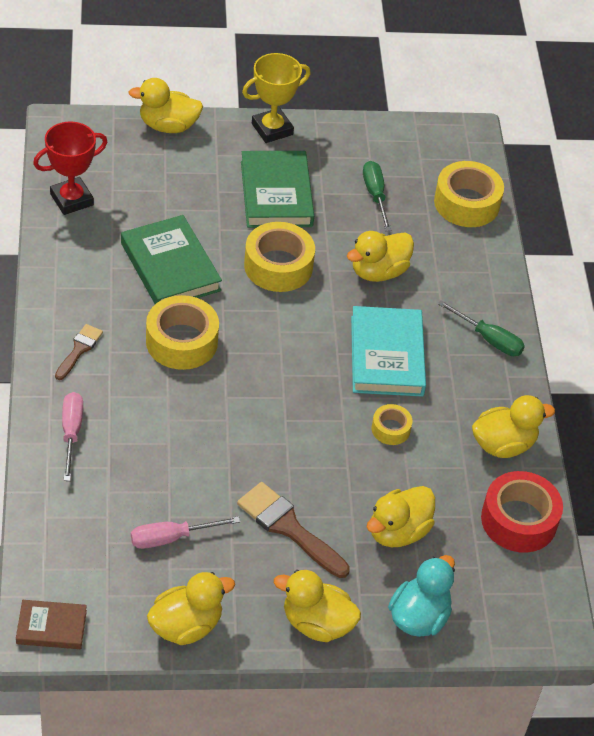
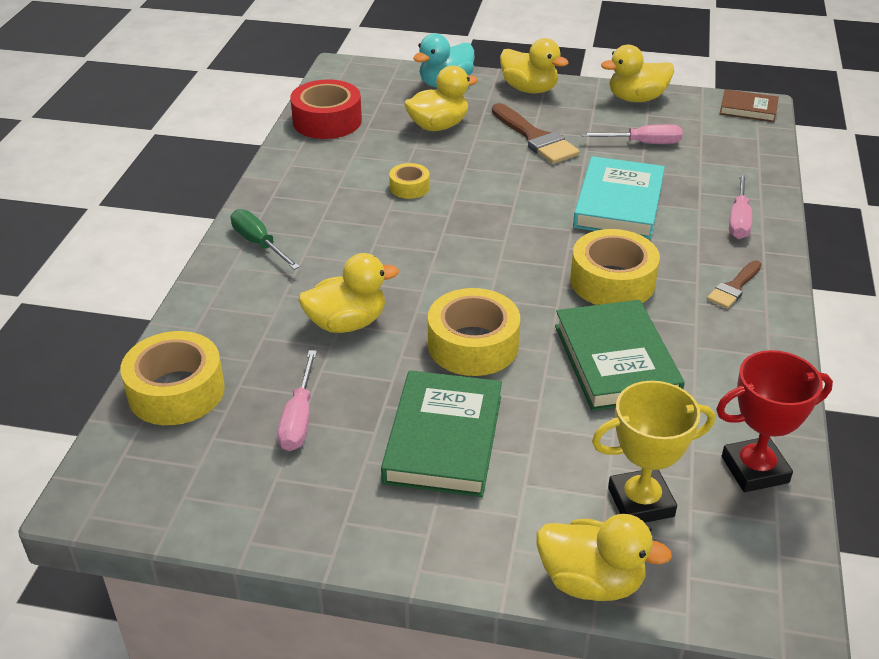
camera: 160 degrees left, 10 degrees down
yellow trophy [242,53,311,143] -> yellow trophy moved to [592,381,715,523]
turquoise book [351,306,426,397] -> turquoise book moved to [573,156,665,239]
green screwdriver [363,161,392,231] -> pink screwdriver [277,350,317,451]
yellow duck [472,395,555,458] -> none

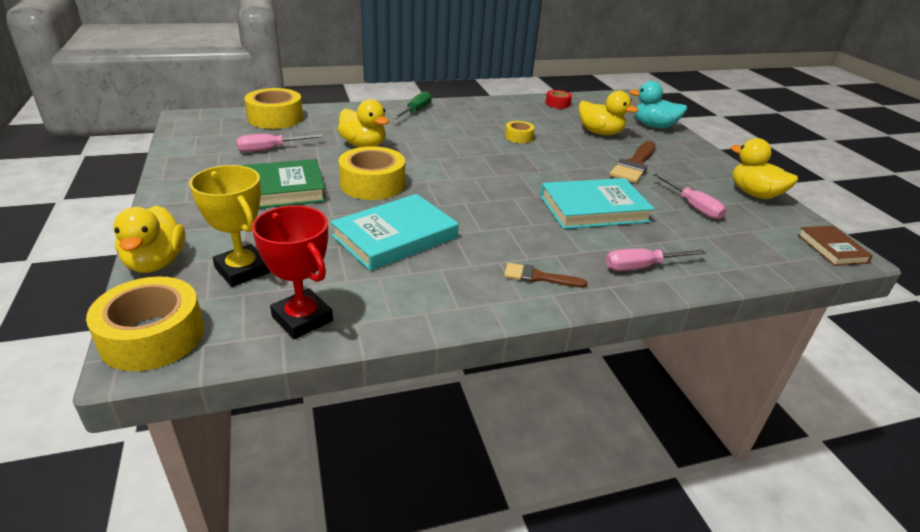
camera: 60 degrees right, 5 degrees down
red tape [290,80,362,139] -> red tape [545,90,572,109], size x0.53
yellow duck [500,38,569,93] -> none
green book [555,300,685,411] -> turquoise book [331,194,459,271]
yellow tape [570,229,660,305] -> yellow tape moved to [86,276,204,371]

